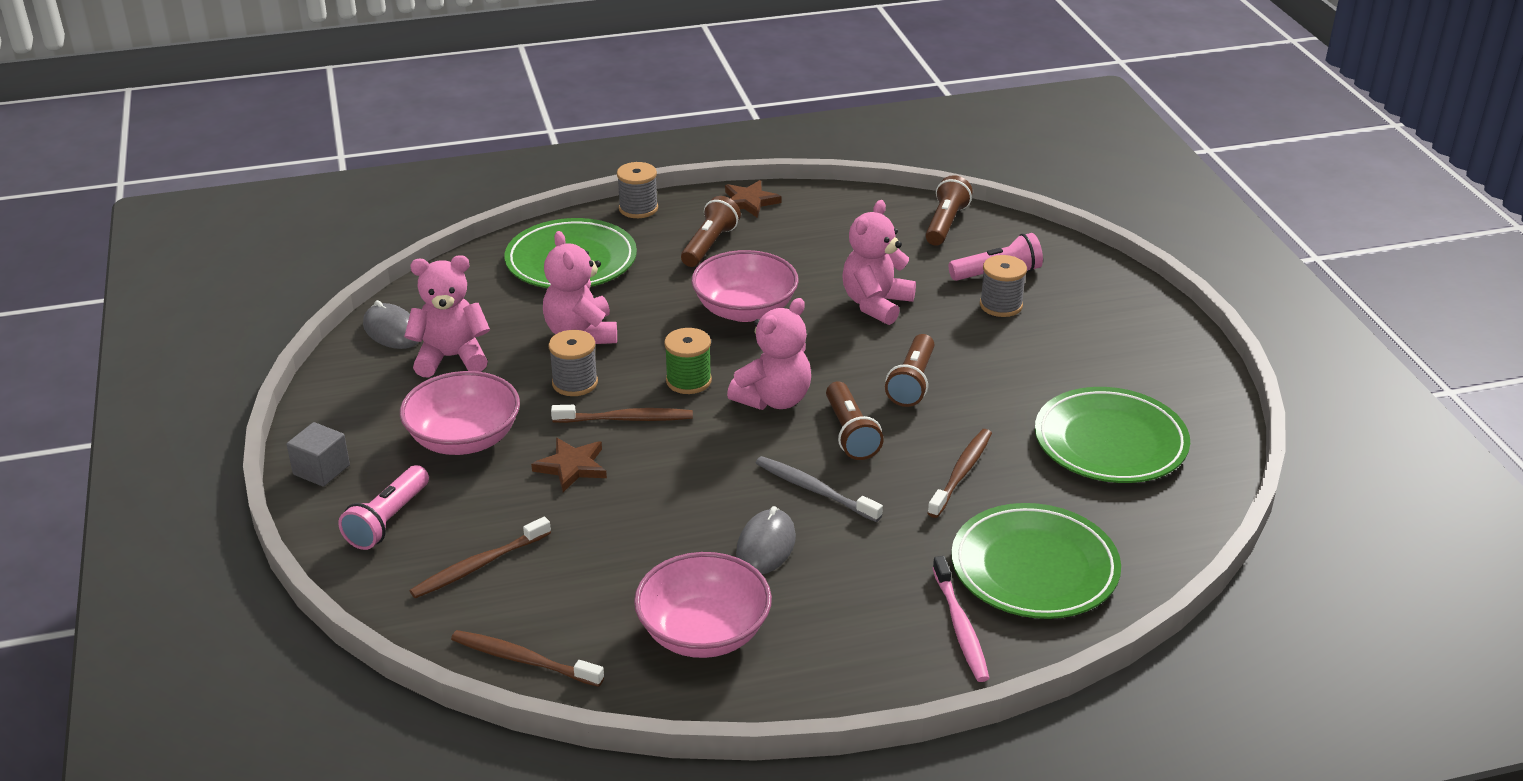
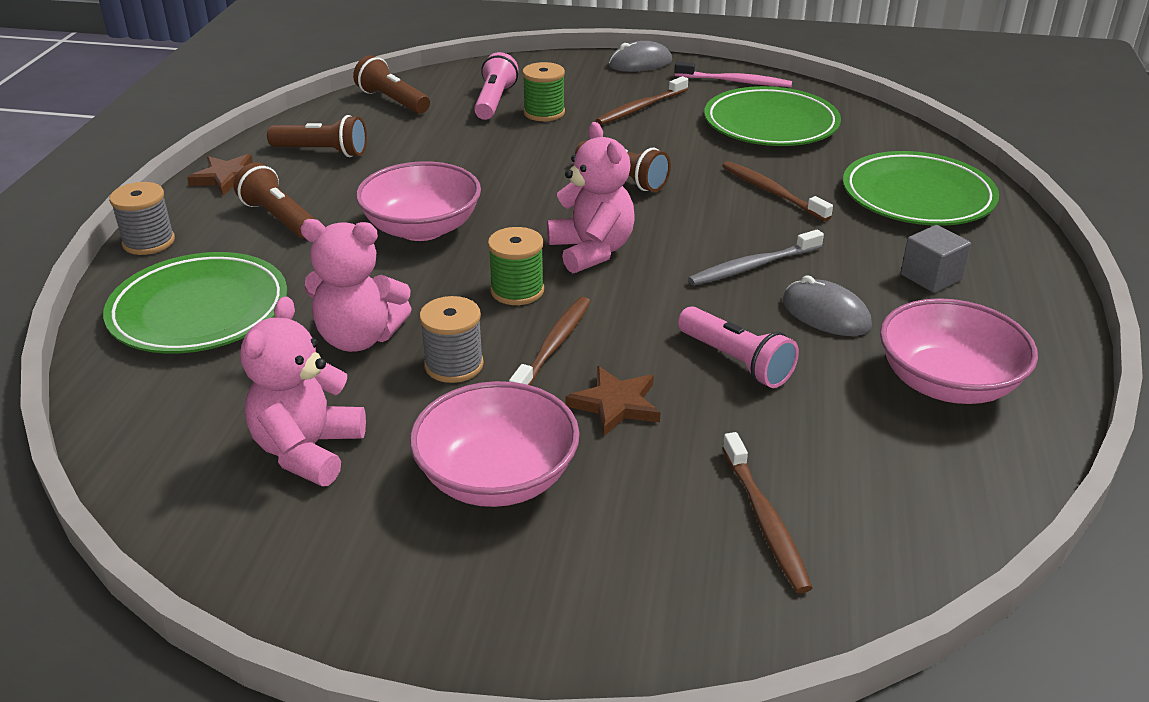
camera: 65 degrees left, 0 degrees up
grey cube [287,422,350,487] -> grey cube moved to [901,225,971,293]
pink flashlight [338,465,429,550] -> pink flashlight moved to [678,306,799,388]
grey mouse [363,300,419,349] -> grey mouse moved to [608,41,672,72]
brown toothbrush [451,630,604,687] -> brown toothbrush moved to [596,76,688,125]
brown flashlight [826,381,884,460] -> brown flashlight moved to [267,115,367,157]
pink teddy bear [842,200,916,325] -> none
pink toothbrush [933,556,990,682] -> pink toothbrush moved to [674,61,792,87]
grey spool [980,255,1027,317] -> green spool [522,62,565,121]

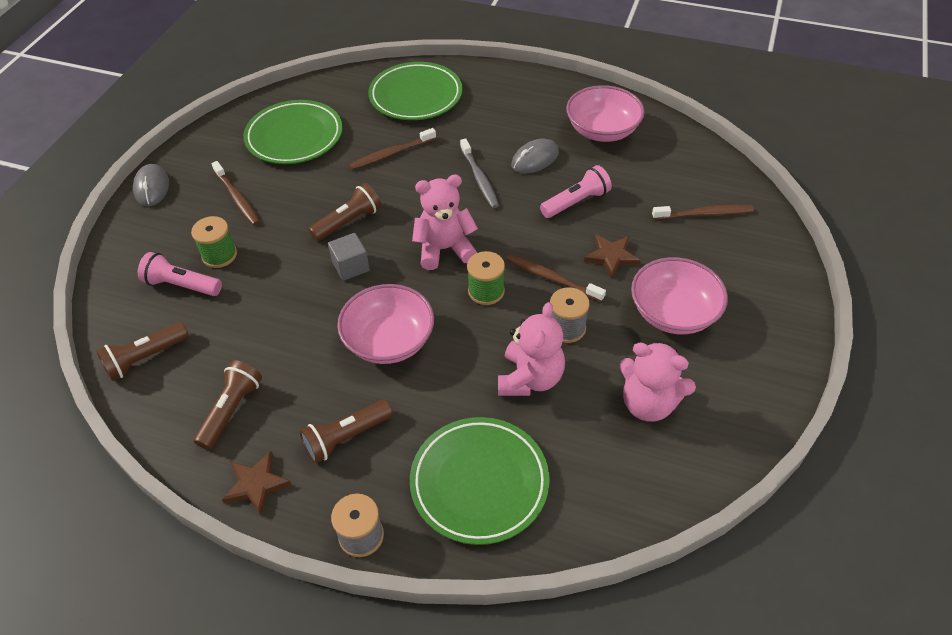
camera: 80 degrees left, 15 degrees up
pink toothbrush [674,61,792,87] -> none
grey cube [901,225,971,293] -> grey cube moved to [328,233,370,281]

